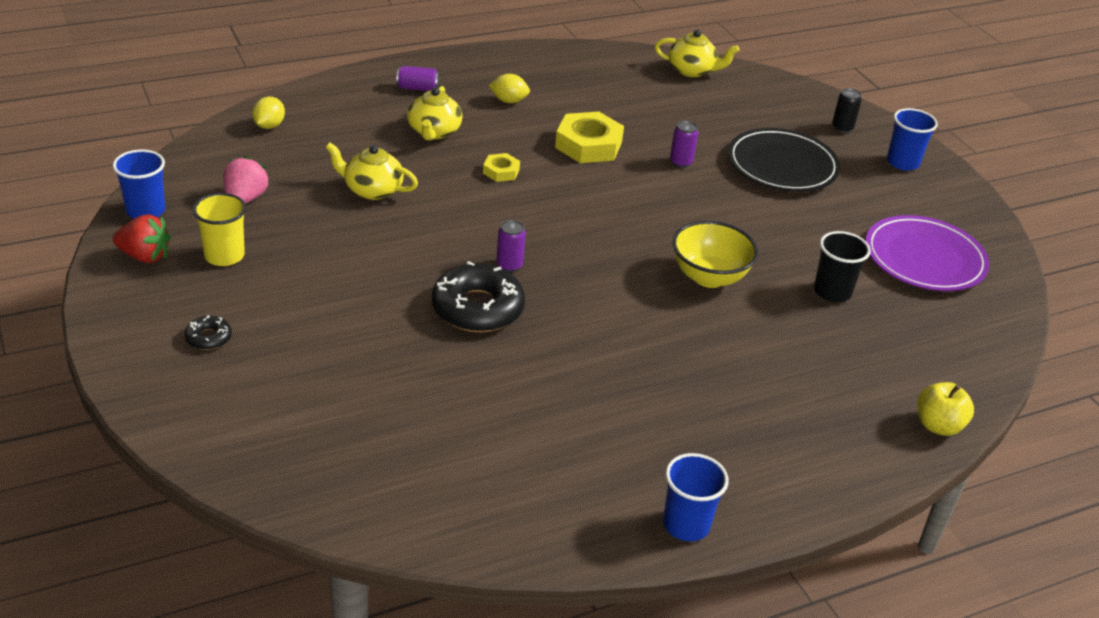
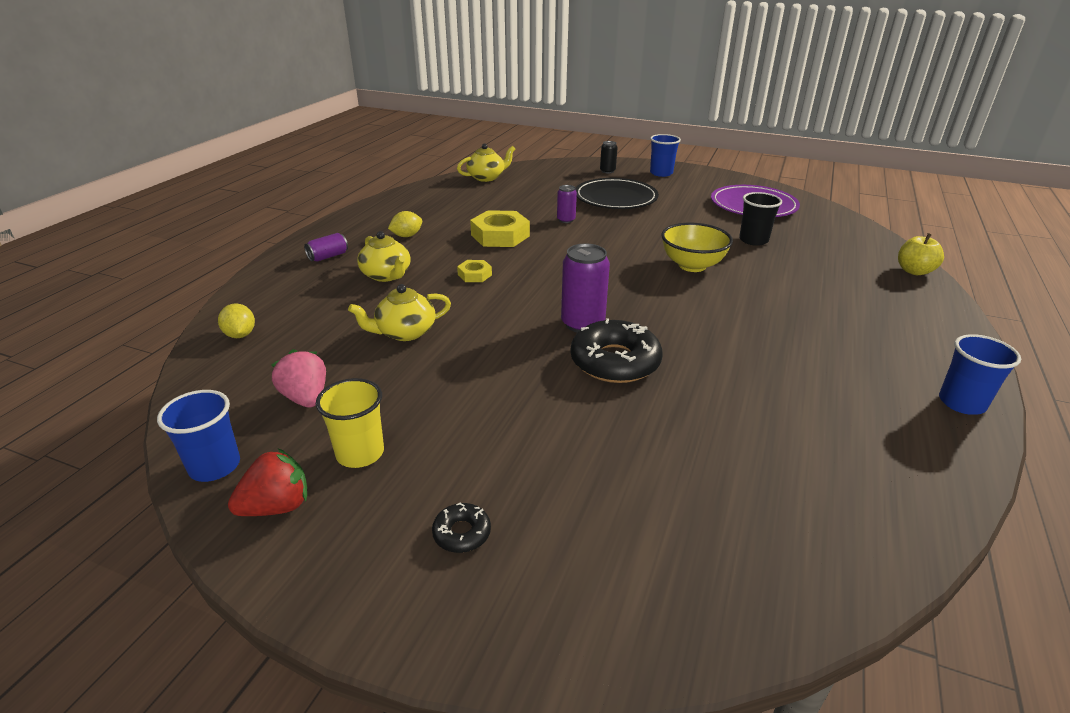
camera: 40 degrees left, 5 degrees down
purple can [496,220,526,272] -> purple can [561,244,610,333], size x1.76

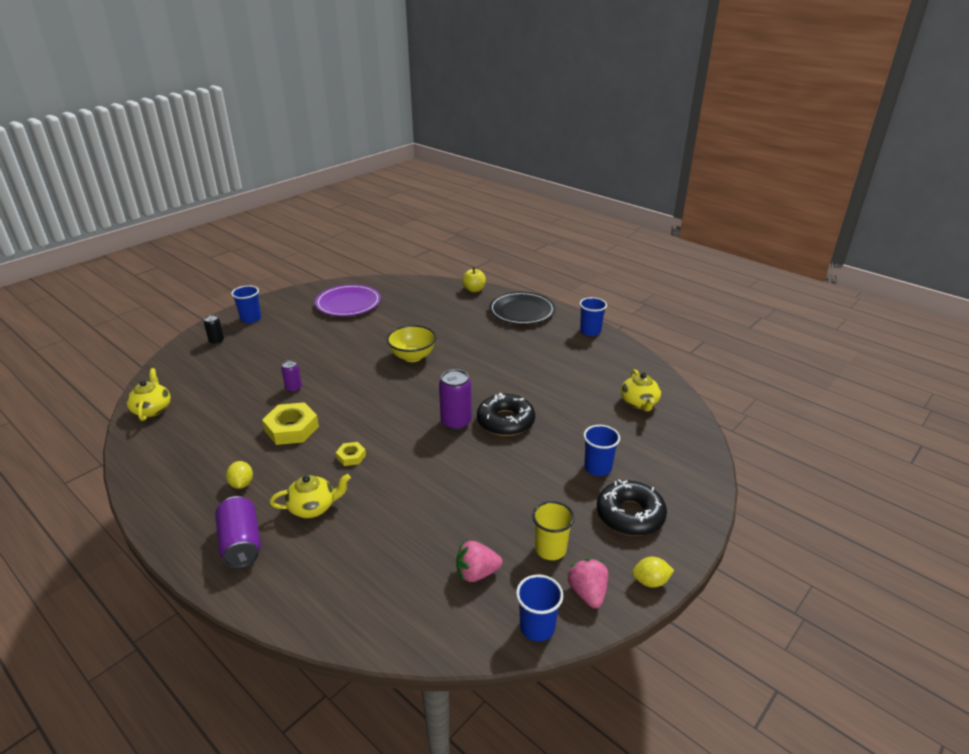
camera: 70 degrees left, 0 degrees up
yellow lemon [218,303,255,338] -> yellow lemon moved to [632,557,674,588]
red strawberry [228,448,307,516] -> pink strawberry [568,558,608,608]
purple can [304,233,348,261] -> purple can [215,496,261,568], size x1.76
yellow teapot [348,284,451,341] -> yellow teapot moved to [621,369,661,411]
black donut [432,502,491,553] -> black donut [597,479,667,536], size x2.15
black plate [575,178,659,209] -> black plate moved to [489,292,556,325]
black cup [739,192,782,246] -> none
none -> blue cup [583,425,620,476]

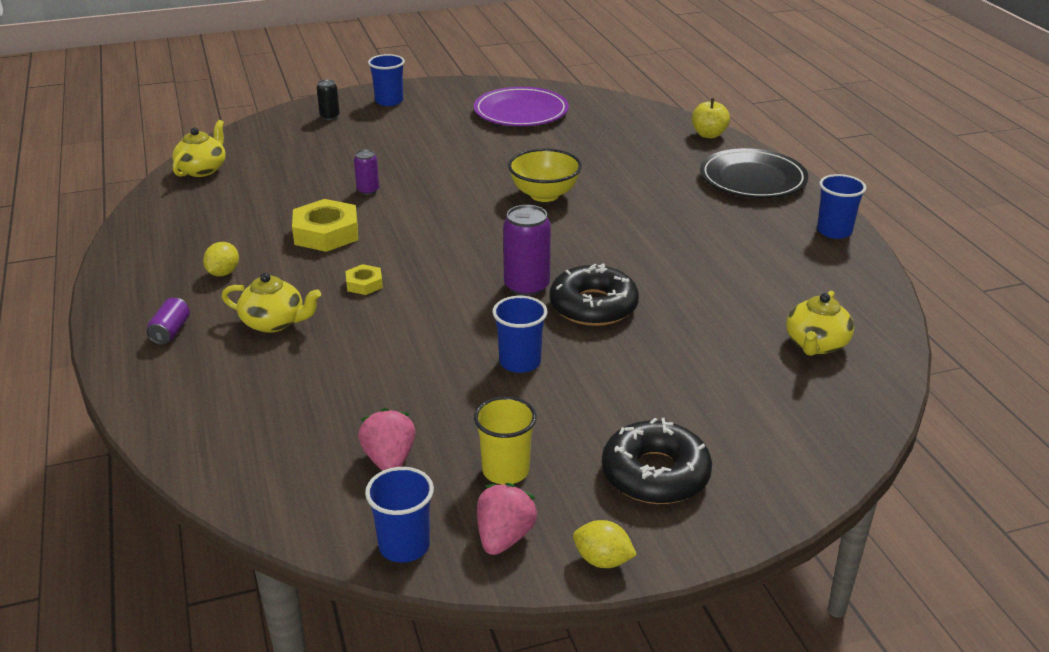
camera: 30 degrees right, 0 degrees up
purple can [215,496,261,568] -> purple can [146,298,190,345], size x0.57
pink strawberry [456,541,502,582] -> pink strawberry turned 60 degrees clockwise [358,408,415,471]
blue cup [583,425,620,476] -> blue cup moved to [493,296,548,373]

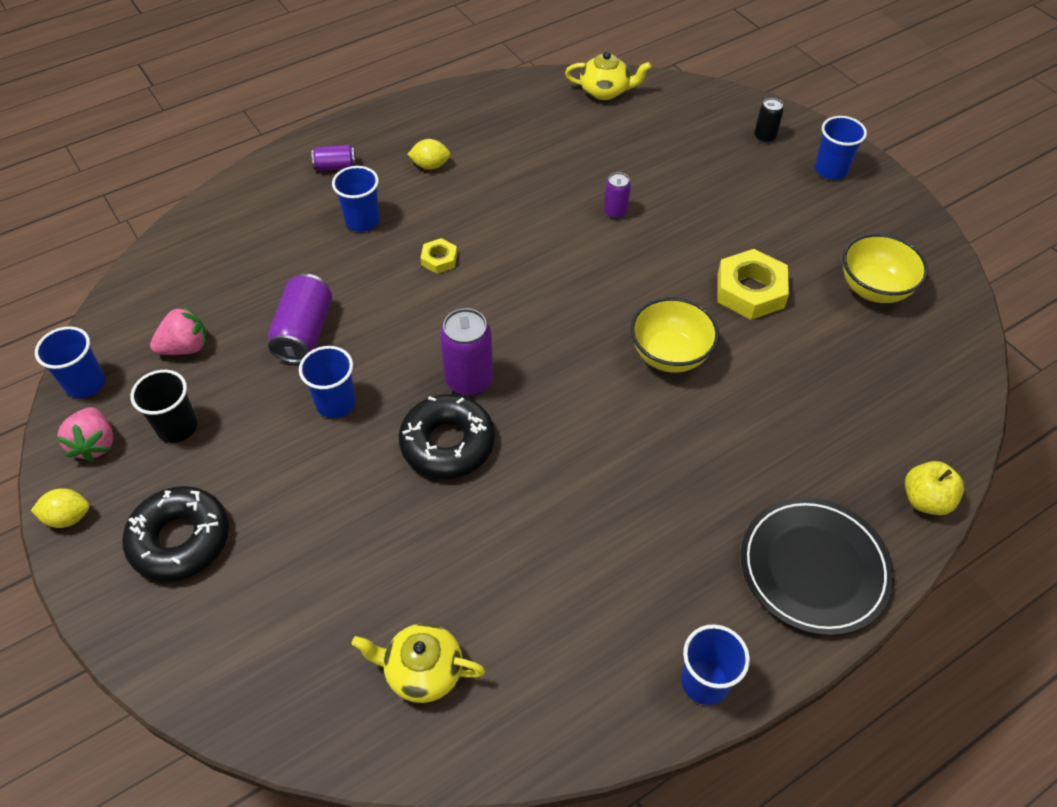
camera: 75 degrees right, 20 degrees up
yellow teapot [221,273,321,333] -> blue cup [332,166,380,232]
yellow nut [292,199,358,252] -> yellow nut moved to [717,249,789,320]
purple plate [474,87,569,126] -> yellow bowl [843,233,928,303]
yellow cup [474,396,537,485] -> black cup [130,370,198,443]
pink strawberry [477,483,537,555] -> pink strawberry turned 75 degrees clockwise [56,407,114,462]
yellow lemon [573,520,637,568] -> yellow lemon turned 75 degrees clockwise [31,488,90,528]
none -> purple can [268,274,332,363]

